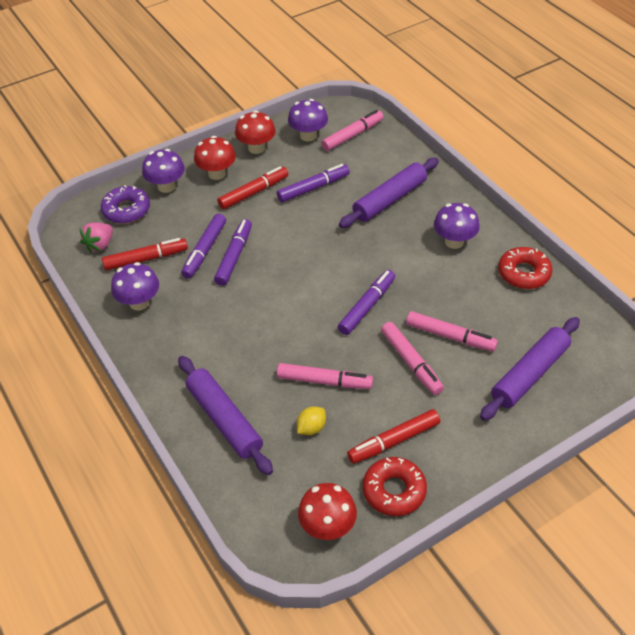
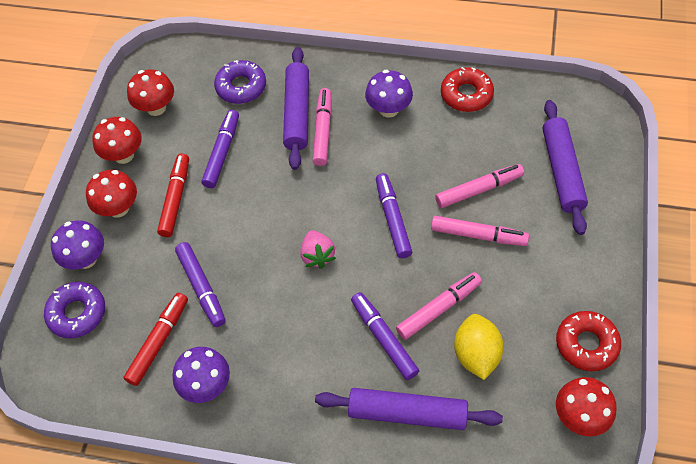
camera: 45 degrees left, 10 degrees up
pink strawberry [79,222,113,253] -> pink strawberry moved to [300,230,336,269]
purple marker [214,219,252,286] -> purple marker moved to [351,292,419,380]
purple mushroom [288,99,328,141] -> red mushroom [127,69,174,116]
yellow lemon [297,407,326,435] -> yellow lemon [454,314,504,380], size x1.72
pink marker [321,110,384,151] -> pink marker moved to [313,88,332,166]
red marker [347,409,440,464] -> none
none -> purple donut [214,60,266,104]

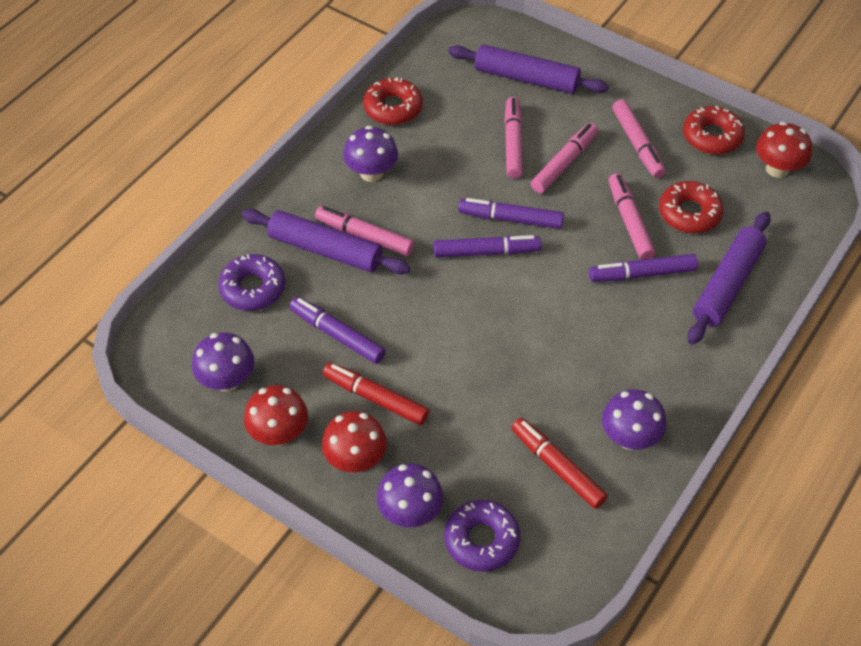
camera: 70 degrees left, 5 degrees down
red mushroom [127,69,174,116] -> purple mushroom [192,332,254,392]
purple marker [175,242,226,327] -> purple marker moved to [434,235,541,258]
pink strawberry [300,230,336,269] -> none
yellow lemon [454,314,504,380] -> red donut [659,181,723,233]
none -> pink marker [612,99,665,178]

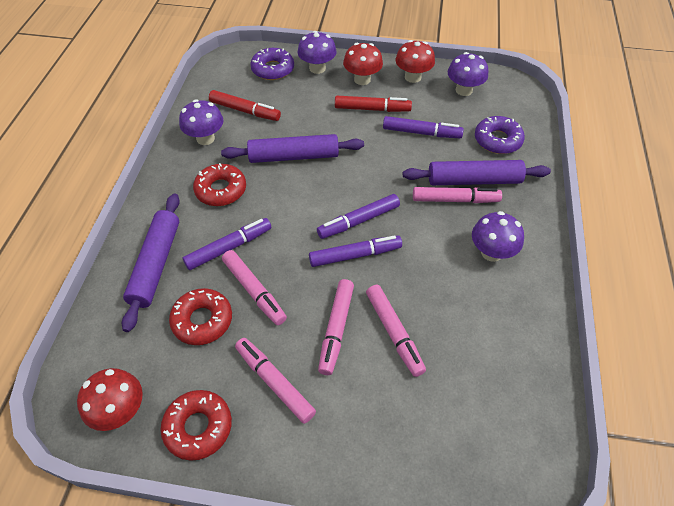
camera: 155 degrees right, 0 degrees up
red donut [363,77,423,125] -> red donut moved to [193,163,246,206]
purple rolling pin [448,44,609,94] -> purple rolling pin moved to [221,134,364,163]

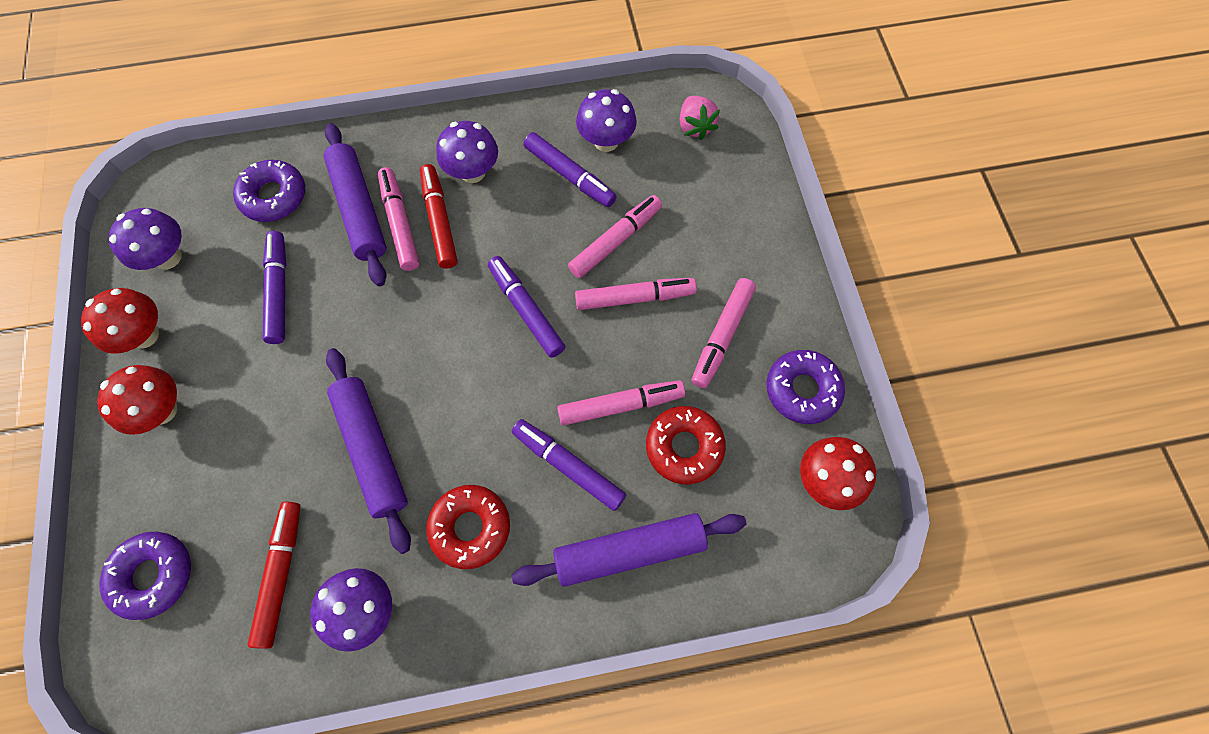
camera: 110 degrees left, 15 degrees up
red donut [161,390,232,461] -> purple donut [766,350,845,424]
pink marker [222,250,287,325] -> pink marker turned 45 degrees clockwise [557,380,685,426]
purple mushroom [298,31,336,74] -> purple mushroom moved to [576,89,637,152]
purple marker [317,194,400,239] -> purple marker moved to [524,132,617,207]
red marker [335,96,412,112] -> red marker moved to [420,164,457,269]
none -> pink strawberry [680,96,720,140]

